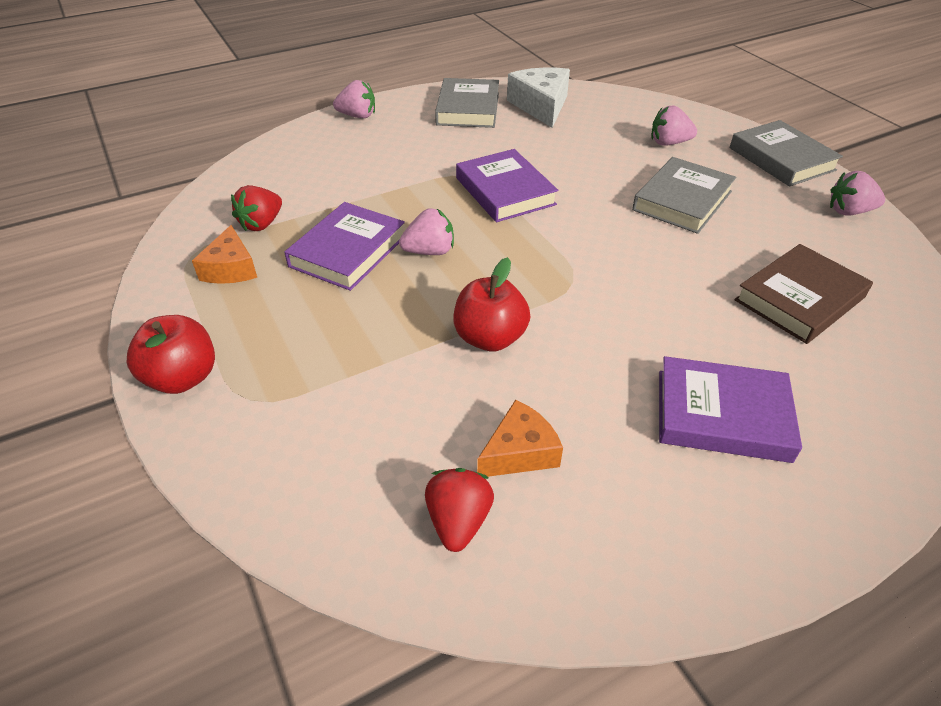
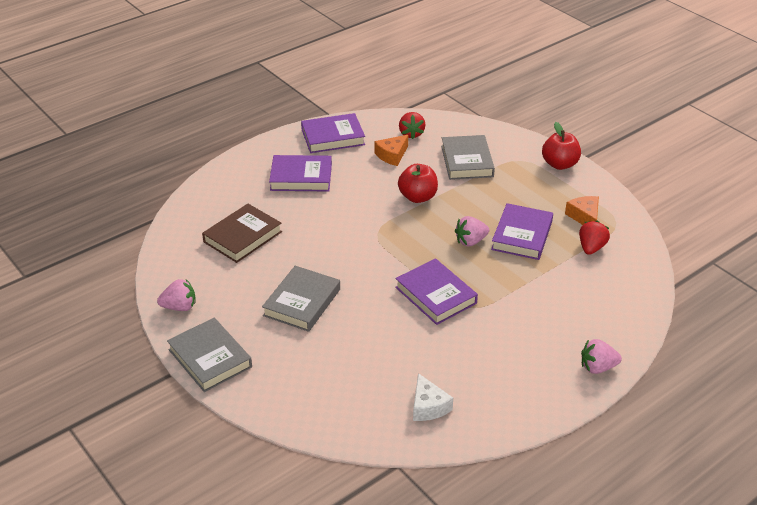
camera: 170 degrees right, 5 degrees down
grey book [435,78,499,128] -> grey book moved to [441,135,495,180]
white cheese [507,68,570,128] -> white cheese [413,373,453,421], size x0.66
pink strawberry [651,106,697,146] -> none
none -> purple book [301,113,365,153]

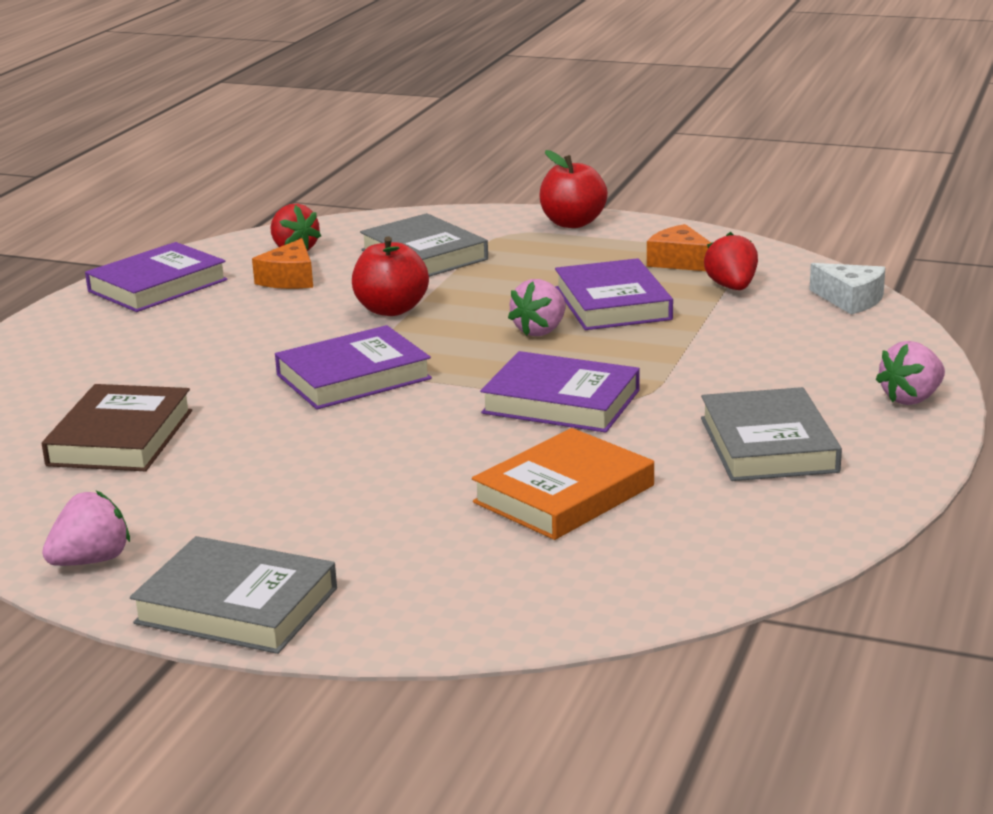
camera: 30 degrees left, 15 degrees down
grey book [262,266,340,332] -> grey book moved to [701,387,842,481]
purple book [269,155,332,191] -> purple book moved to [275,325,432,410]
white cheese [413,373,453,421] -> white cheese moved to [809,263,886,315]
none -> orange book [472,428,654,540]

